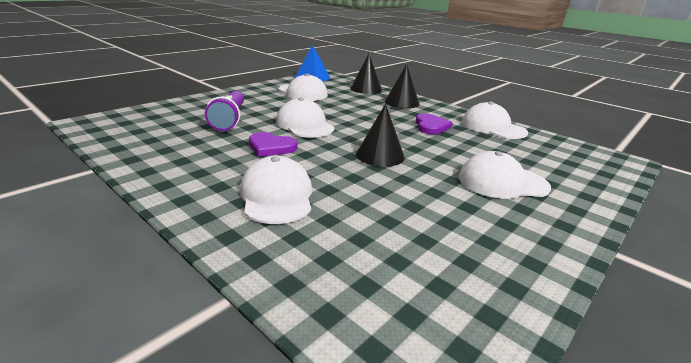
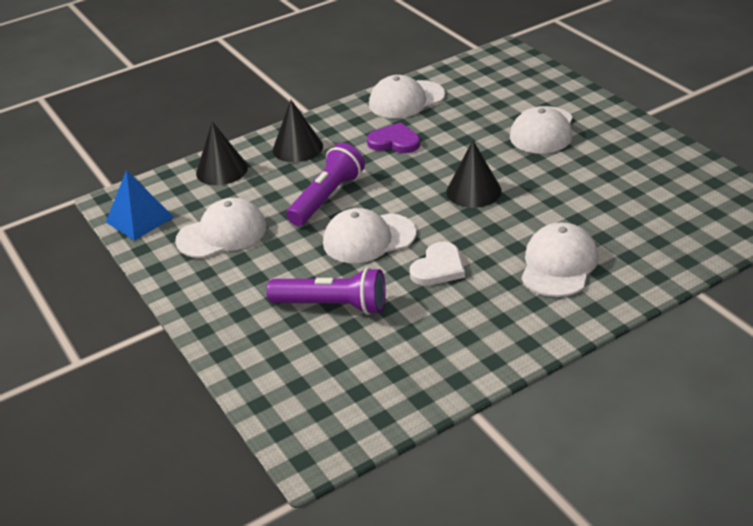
camera: 70 degrees left, 10 degrees up
white cap [240,156,312,224] -> white cap turned 105 degrees clockwise [521,223,598,297]
purple heart [249,132,297,157] -> white heart [410,242,465,286]
none -> purple flashlight [286,143,365,226]

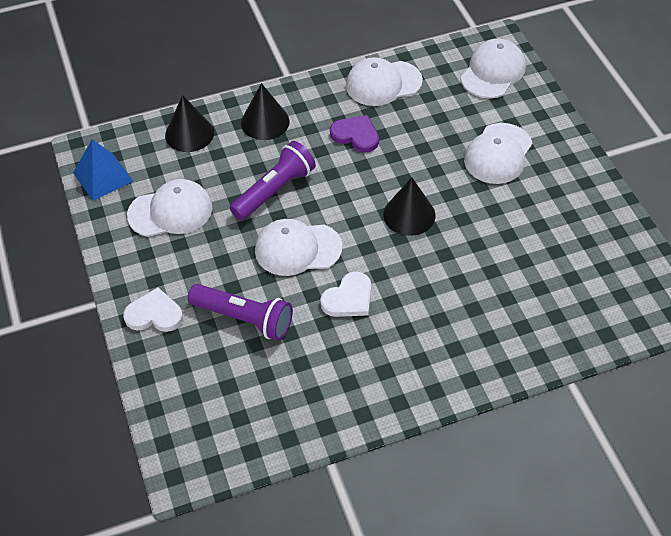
camera: 10 degrees right, 15 degrees up
white cap [521,223,598,297] -> white cap moved to [461,39,526,98]
none -> white heart [123,287,183,332]

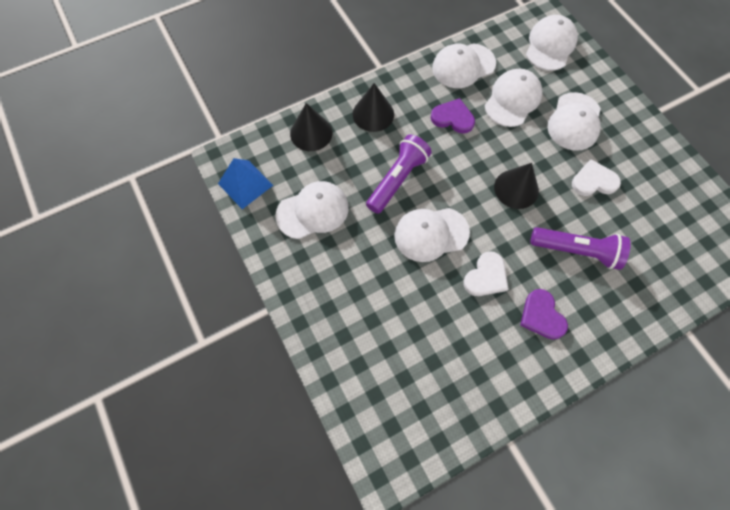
camera: 10 degrees left, 15 degrees up
white heart [123,287,183,332] -> white heart moved to [572,159,621,196]
purple flashlight [188,284,293,341] -> purple flashlight moved to [530,227,631,270]
none -> white cap [485,69,542,127]
none -> purple heart [520,289,568,340]

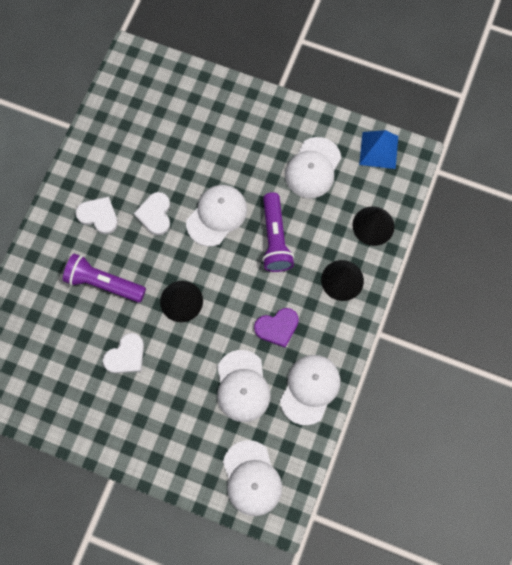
camera: 140 degrees right, 5 degrees up
purple heart [520,289,568,340] -> white heart [76,196,118,234]
purple flashlight [530,227,631,270] -> purple flashlight turned 45 degrees clockwise [63,254,146,302]
white cap [547,92,601,151] -> none

